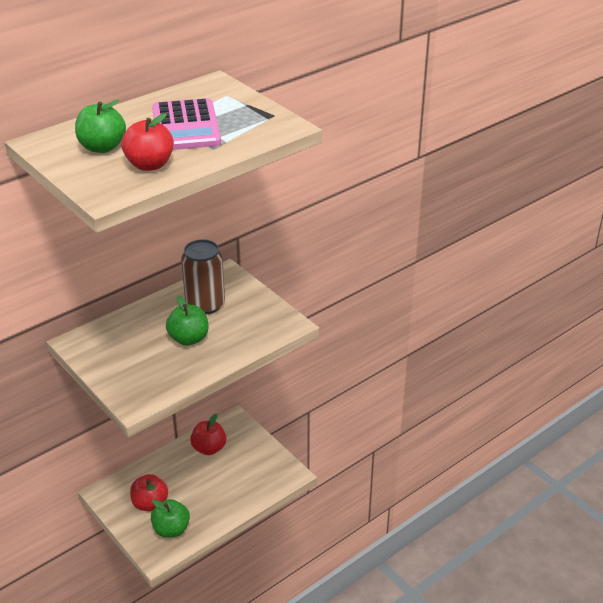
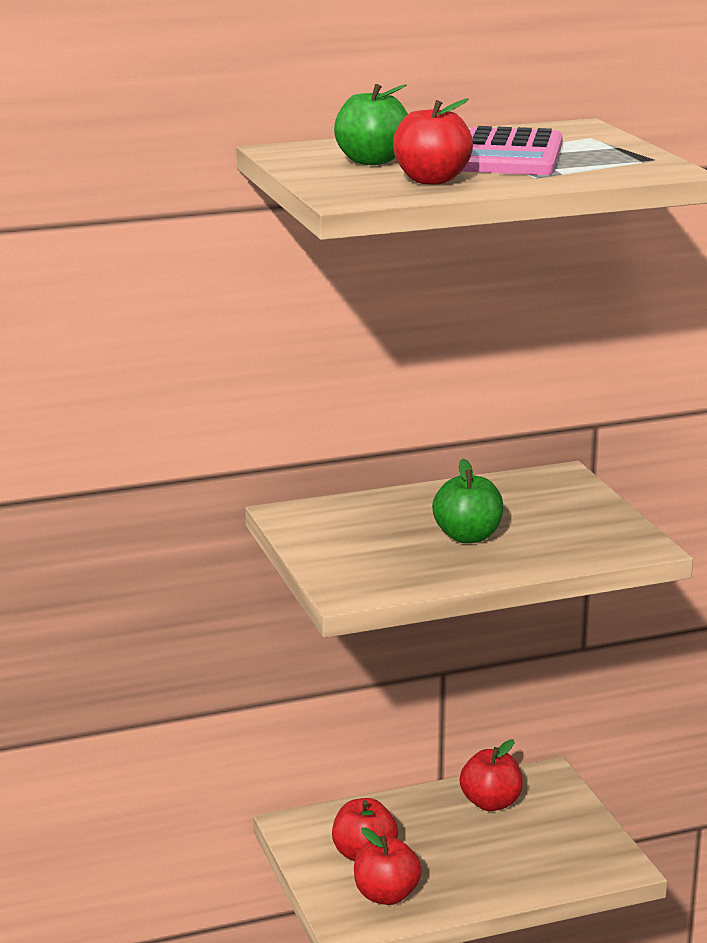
camera: 20 degrees right, 15 degrees down
green apple [151,499,190,538] -> red apple [354,828,422,905]
brown can [181,239,225,315] -> none

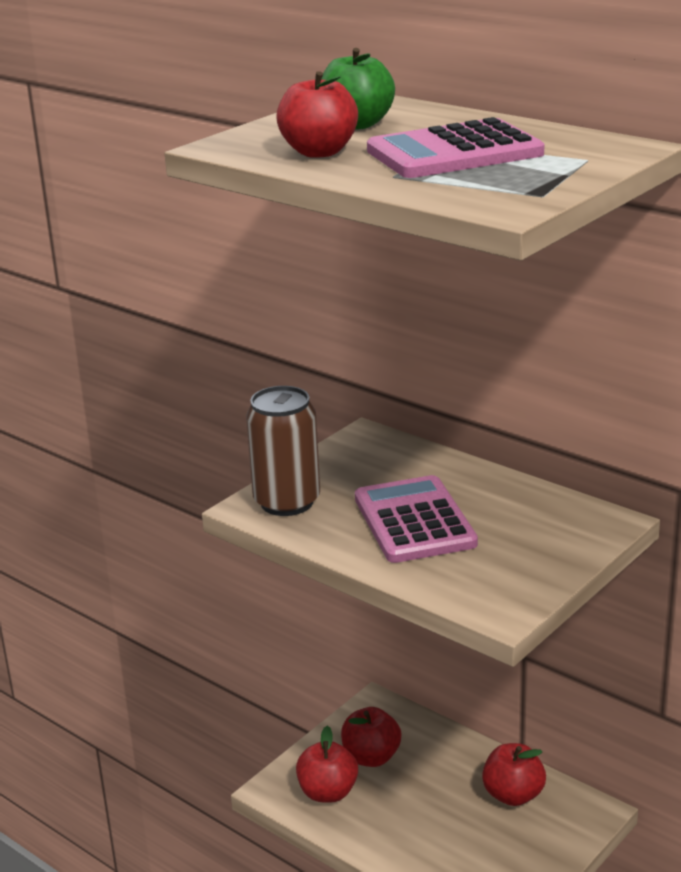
camera: 60 degrees right, 5 degrees up
green apple [432,459,503,543] -> pink calculator [355,475,478,563]
none -> brown can [246,386,320,516]

